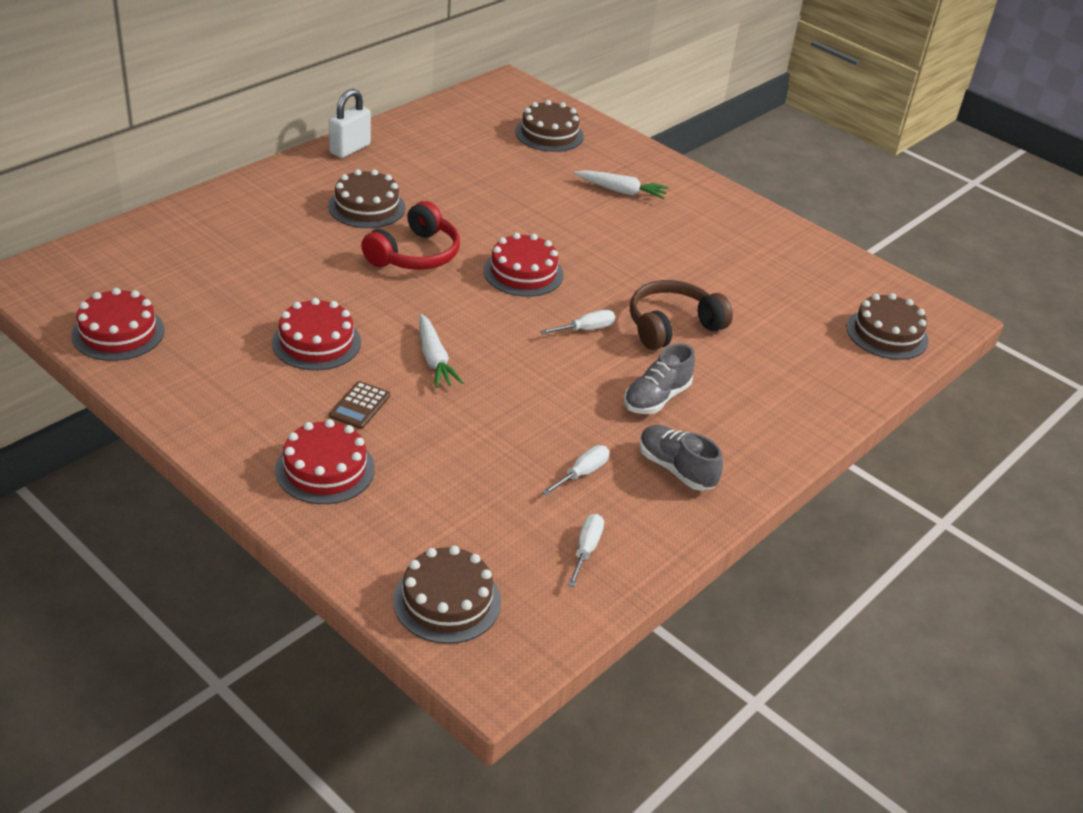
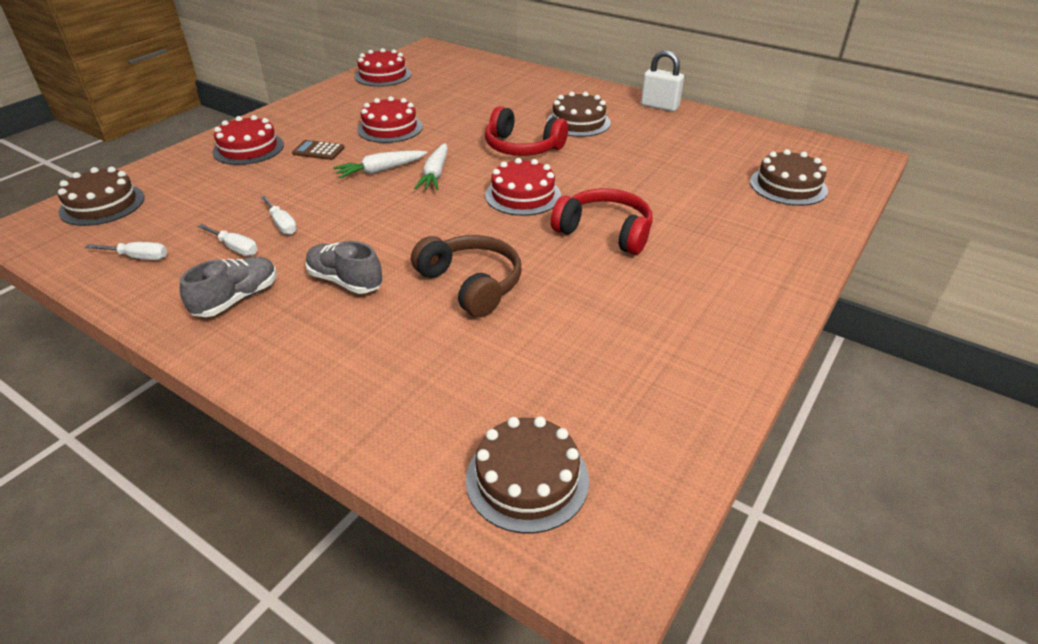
camera: 85 degrees right, 0 degrees up
white screwdriver [540,310,615,335] -> white screwdriver moved to [261,196,297,235]
white carrot [574,170,669,199] -> white carrot moved to [414,143,448,190]
none -> red headphones [551,188,653,255]

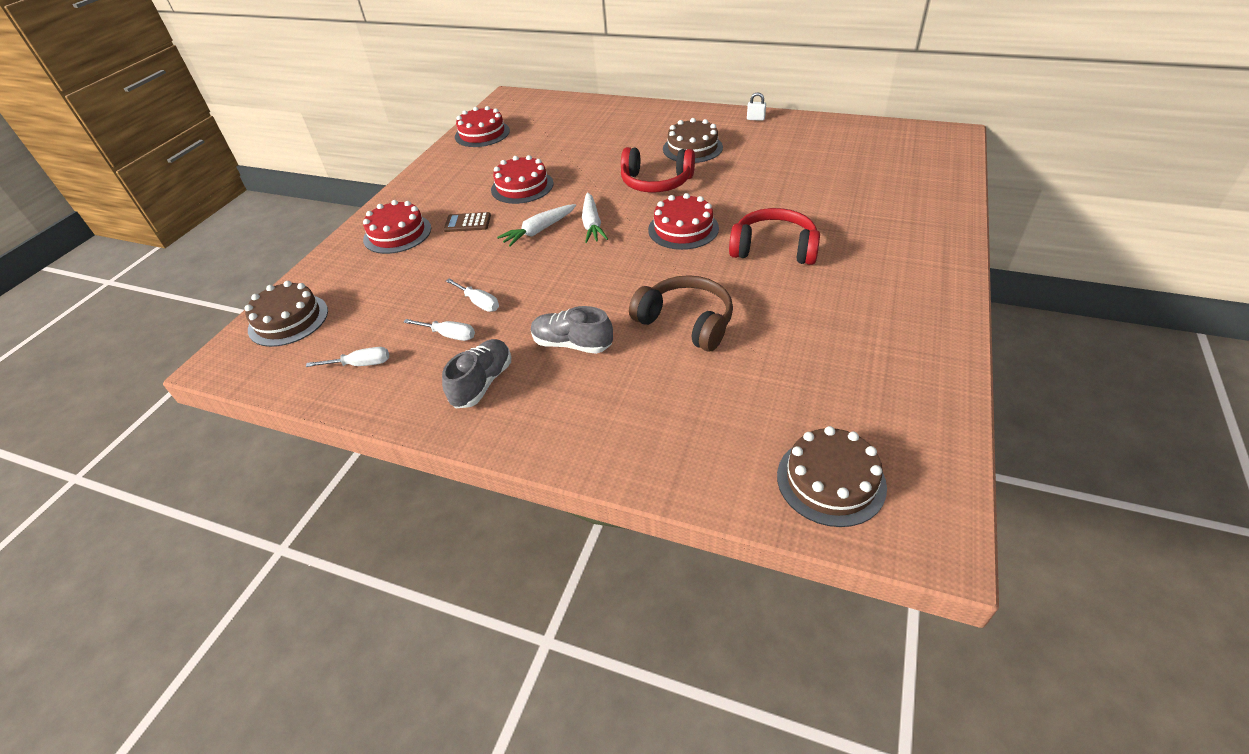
camera: 10 degrees left, 5 degrees up
white padlock [641,50,684,111] -> white padlock [747,93,766,121], size x0.52
brown cake [750,149,828,206] -> none

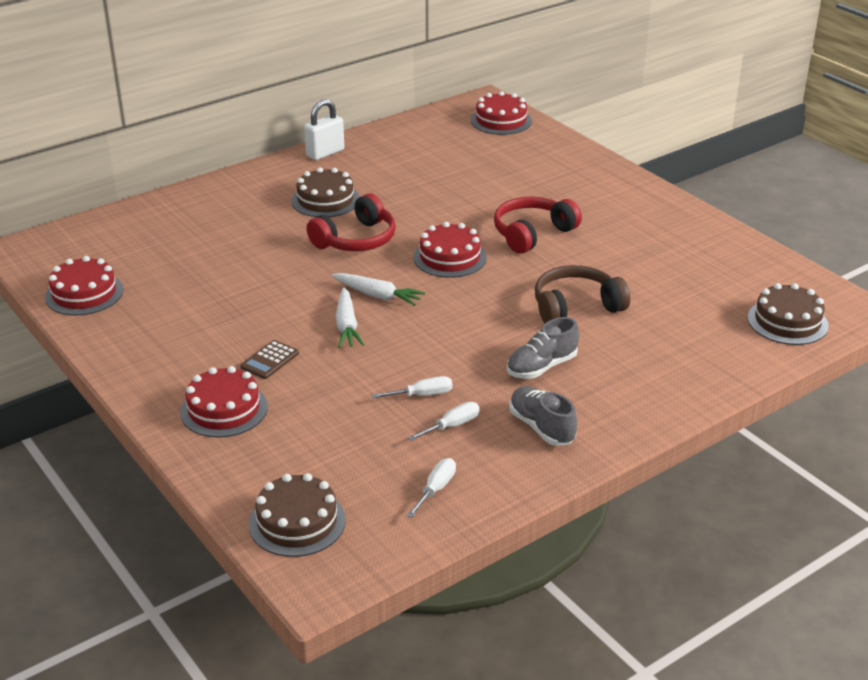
camera: 60 degrees left, 10 degrees down
red cake [491,155,553,204] -> red cake moved to [471,91,532,135]
white padlock [747,93,766,121] -> white padlock [304,99,344,160], size x1.94

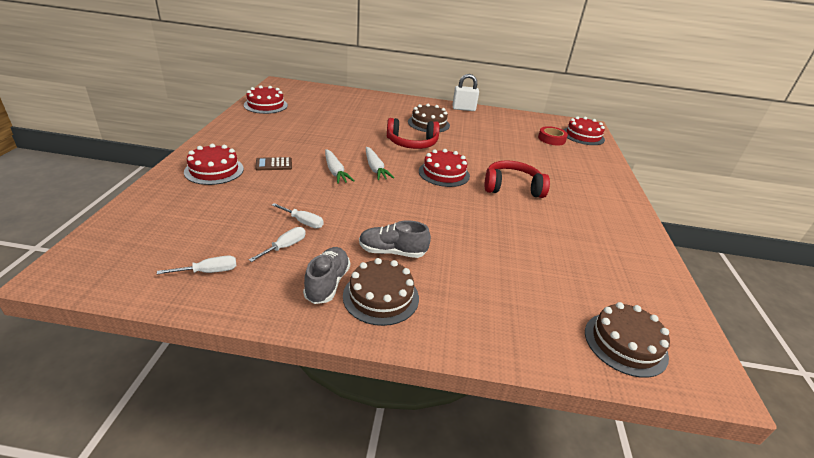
camera: 40 degrees right, 0 degrees up
brown cake [249,473,346,557] -> brown cake moved to [343,258,419,326]
white carrot [336,287,364,348] -> white carrot turned 60 degrees counterclockwise [325,149,355,184]
white screwdriver [408,402,480,441] -> white screwdriver turned 60 degrees counterclockwise [249,227,306,262]
brown headphones [535,265,630,323] -> none
none -> red tape [538,126,568,145]

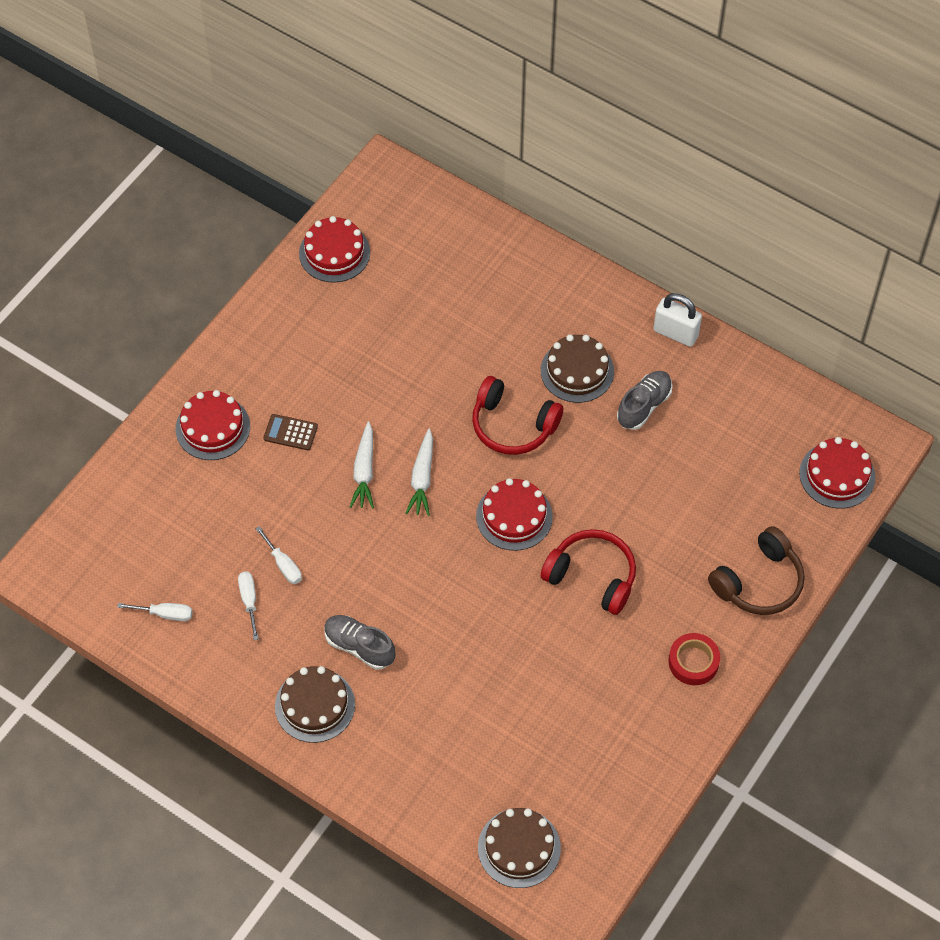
camera: 30 degrees right, 25 degrees up
white screwdriver [249,227,306,262] -> white screwdriver turned 75 degrees counterclockwise [238,571,259,640]
grey shoe [303,247,350,304] -> grey shoe moved to [617,371,672,430]
red tape [538,126,568,145] -> red tape moved to [668,633,720,685]
none -> brown headphones [708,526,805,615]

